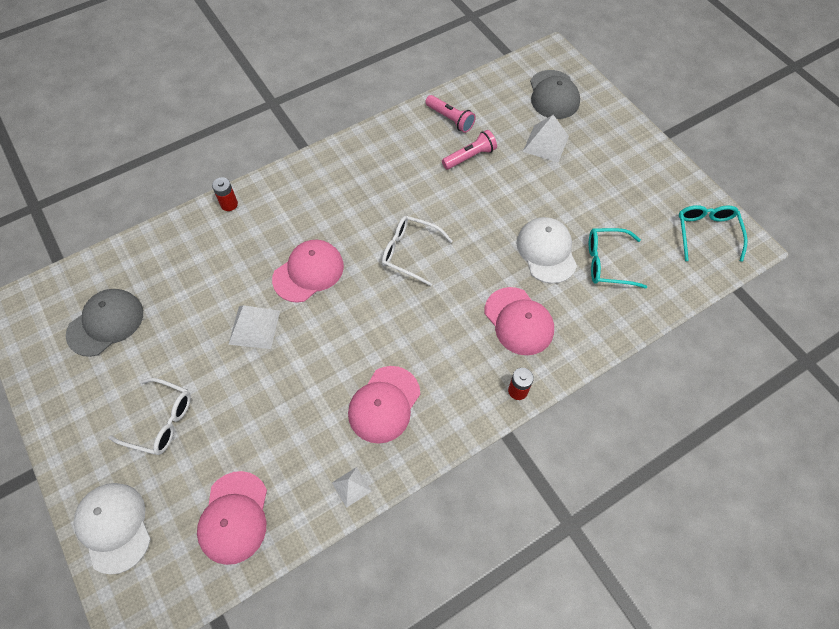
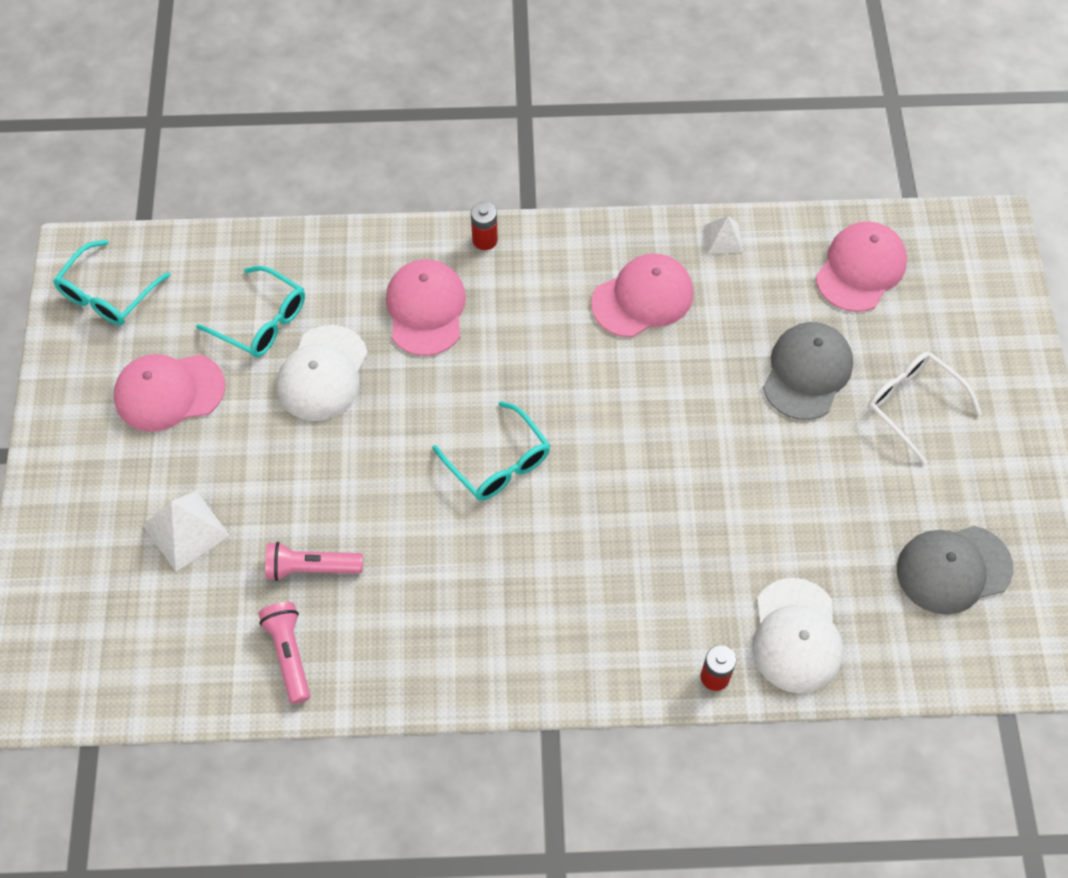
camera: 150 degrees left, 0 degrees up
white cap [74,483,151,575] -> white cap moved to [752,578,843,693]
white pyramid [228,305,280,349] -> none
pink cap [272,240,344,303] -> pink cap moved to [114,354,225,432]
white glasses [382,216,453,286] -> turquoise glasses [432,401,550,501]
grey cap [530,70,580,119] -> grey cap moved to [763,322,853,420]

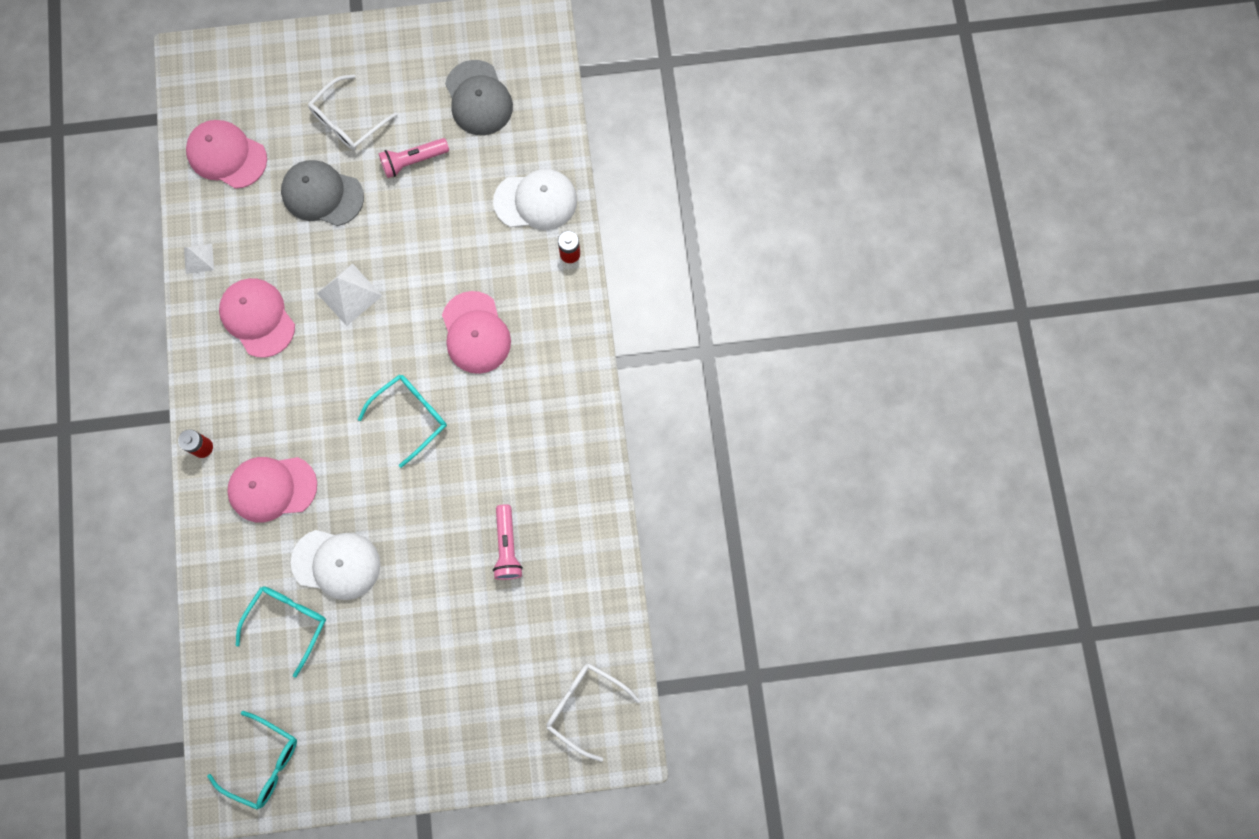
camera: 95 degrees left, 15 degrees up
pink cap [114,354,225,432] -> pink cap moved to [442,291,511,374]
white pyramid [143,491,230,571] -> white pyramid moved to [317,263,382,326]
pink flashlight [259,602,310,704] -> pink flashlight moved to [379,138,449,178]
none -> white glasses [546,663,640,762]

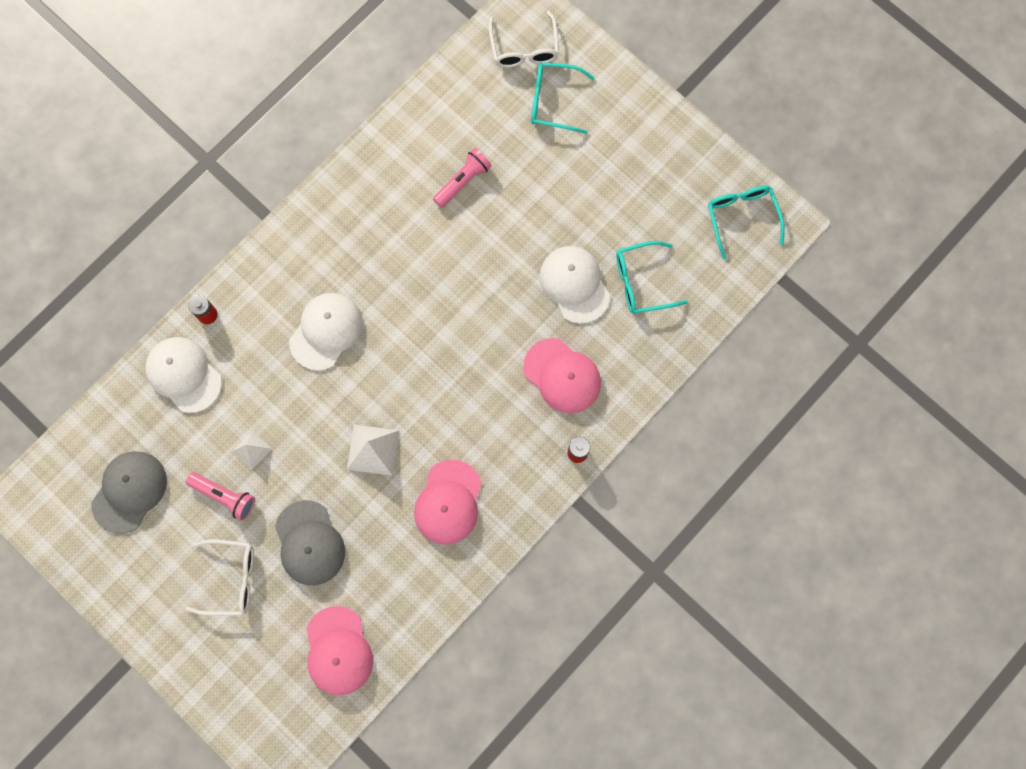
camera: 130 degrees left, 0 degrees up
white pyramid [184,244,214,274] -> white pyramid moved to [233,431,272,470]
turquoise glasses [358,375,447,468] -> turquoise glasses moved to [531,62,595,134]
pink cap [442,291,511,374] -> white cap [289,293,363,371]

